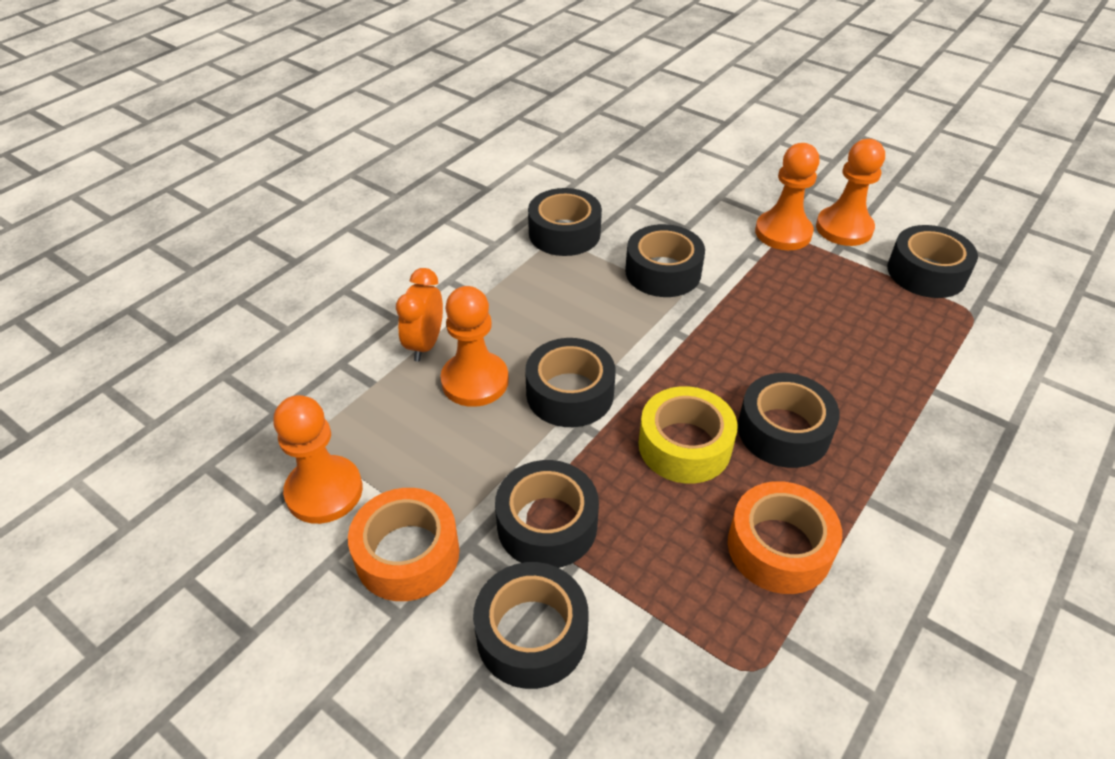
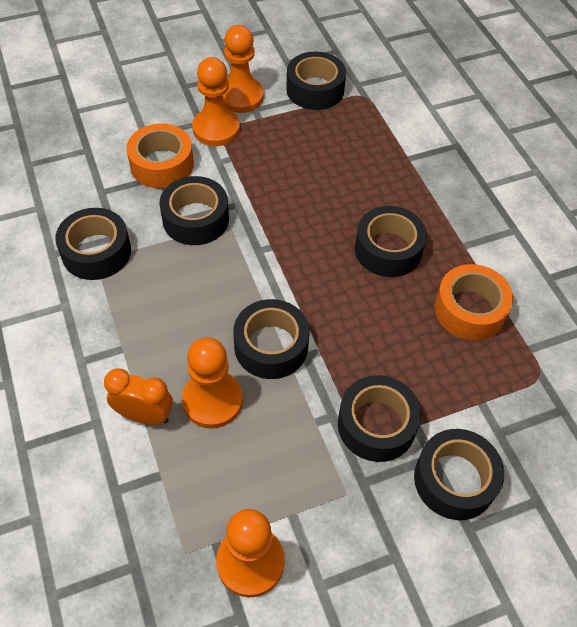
camera: 60 degrees left, 10 degrees up
orange tape [348,488,459,601] -> orange tape moved to [126,124,194,188]
orange clock [396,268,443,362] -> orange clock turned 150 degrees clockwise [104,368,173,425]
yellow tape [639,386,738,484] -> none

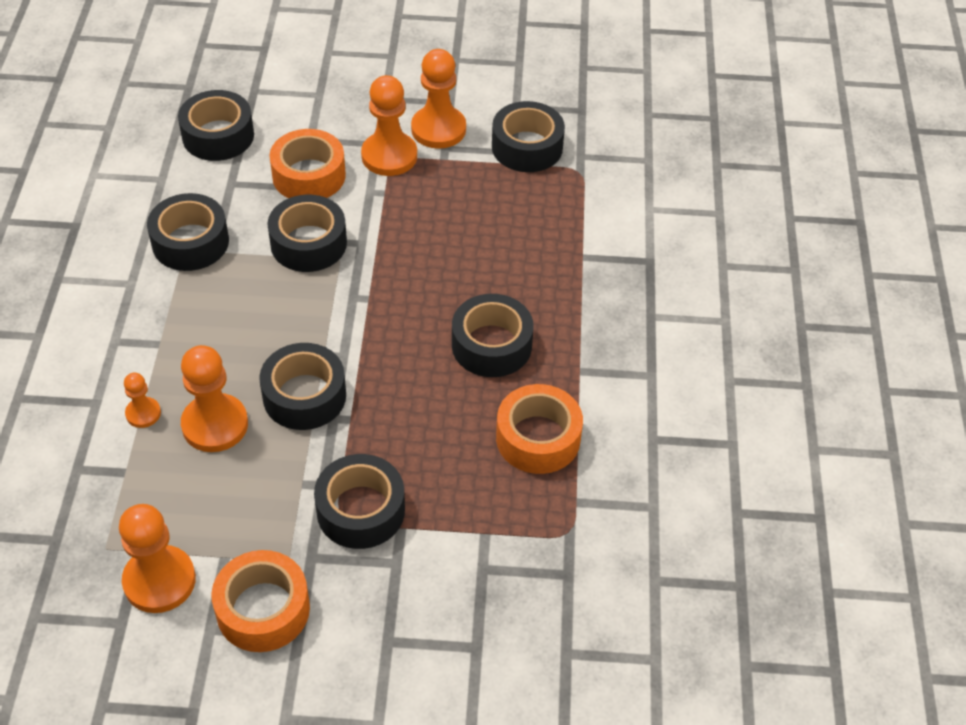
camera: 25 degrees right, 5 degrees down
orange clock [104,368,173,425] -> orange pawn [124,373,161,428]
black tape [414,429,504,520] -> black tape moved to [178,90,254,161]
none -> orange tape [211,550,310,652]

